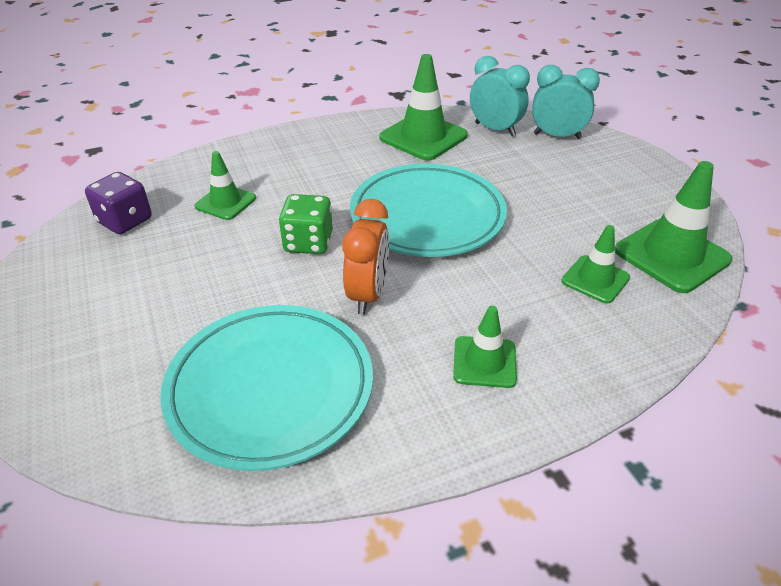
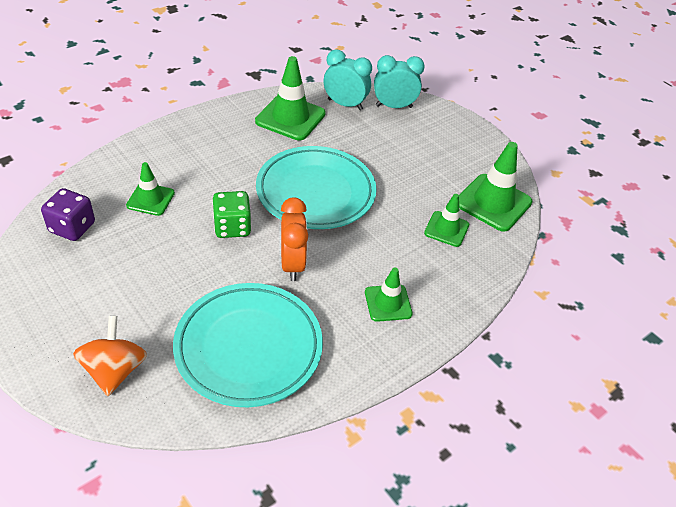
camera: 20 degrees left, 5 degrees up
none -> orange spinning top [73,316,147,396]

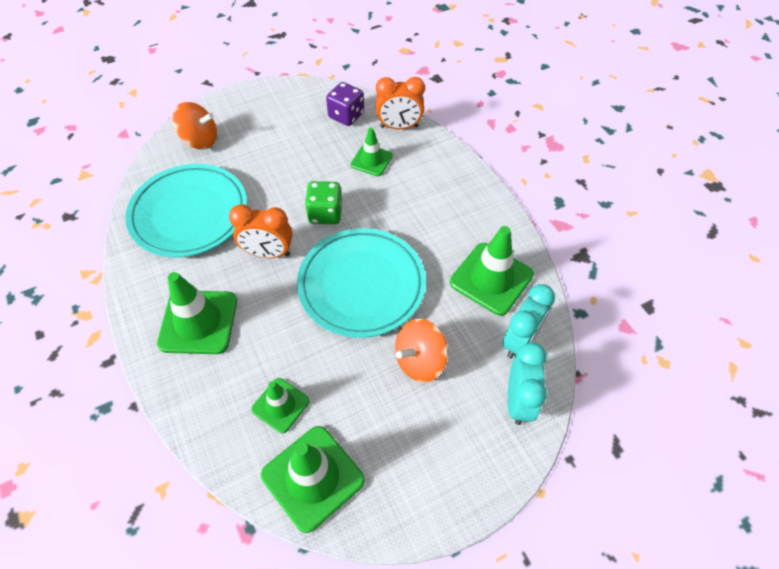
camera: 105 degrees right, 10 degrees up
green traffic cone [365,268,413,322] -> green traffic cone [157,272,237,354], size x1.68
none -> orange clock [376,77,425,129]
none -> orange spinning top [395,319,448,382]

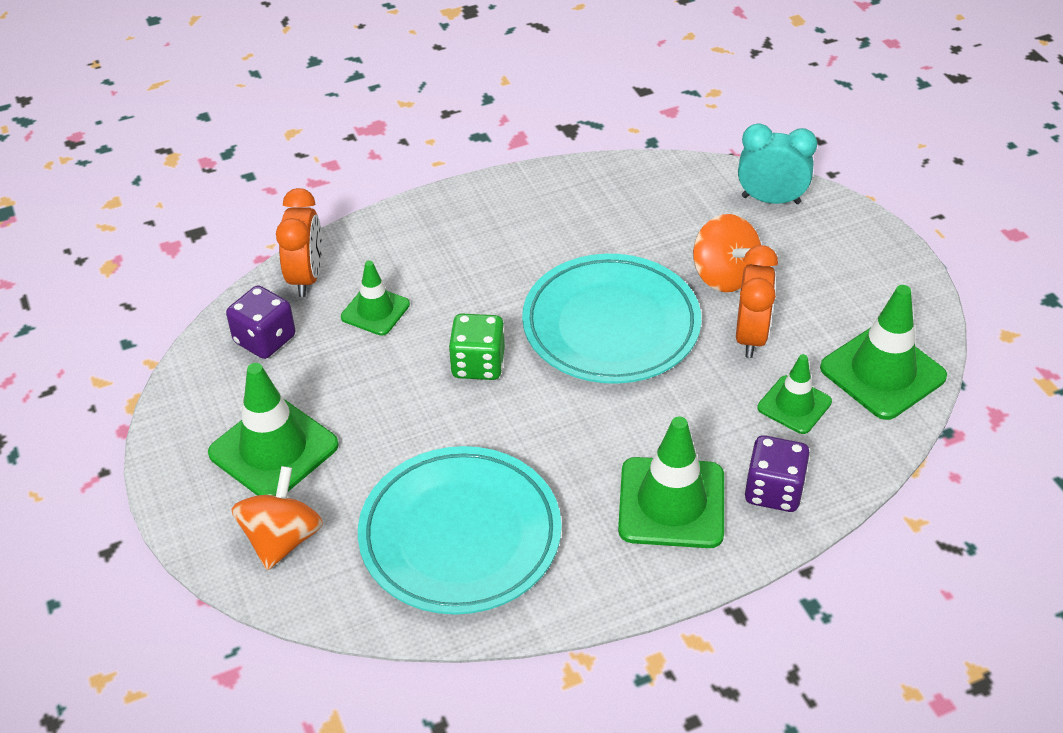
camera: 85 degrees left, 10 degrees down
orange clock [229,204,292,258] -> orange clock moved to [736,245,778,358]
green traffic cone [450,226,534,316] -> green traffic cone moved to [208,363,339,496]
turquoise clock [502,284,555,359] -> none
none -> purple dice [744,435,810,512]

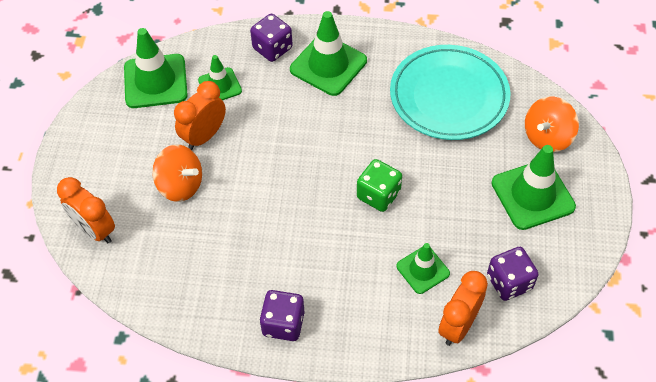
camera: 150 degrees left, 10 degrees up
turquoise plate [522,254,701,384] -> none
orange spinning top [693,214,761,292] -> orange spinning top turned 120 degrees clockwise [152,144,202,202]
turquoise clock [738,123,817,204] -> orange clock [57,177,115,243]
none -> purple dice [260,290,305,341]

